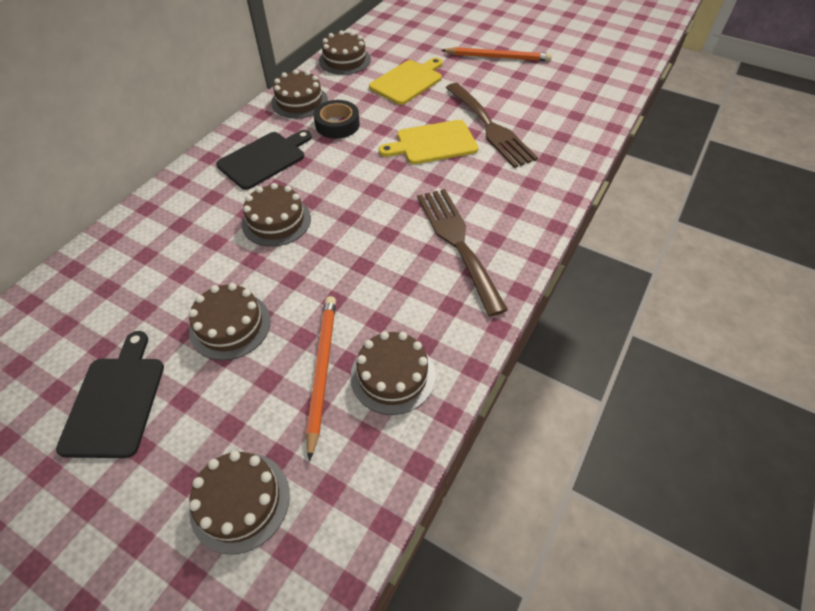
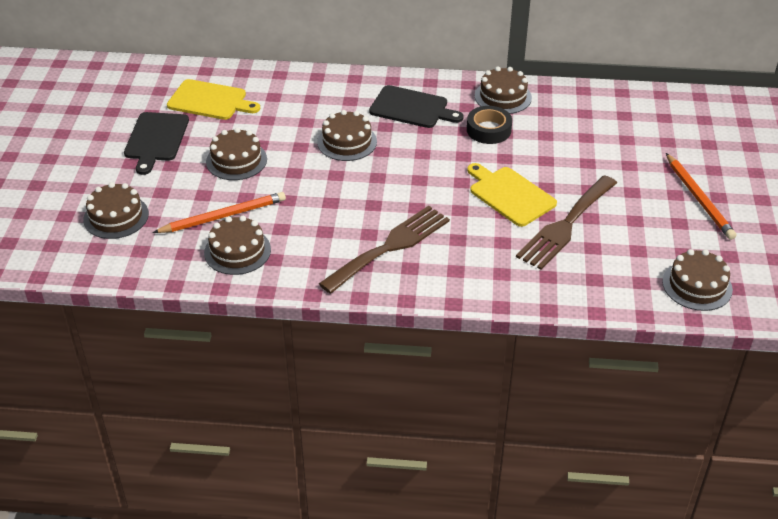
camera: 65 degrees right, 10 degrees down
black cutting board [56,331,164,458] -> black cutting board turned 120 degrees clockwise [124,112,189,175]
brown cake [319,30,371,75] -> brown cake moved to [662,249,733,311]
yellow cutting board [369,58,443,105] -> yellow cutting board moved to [167,79,260,120]

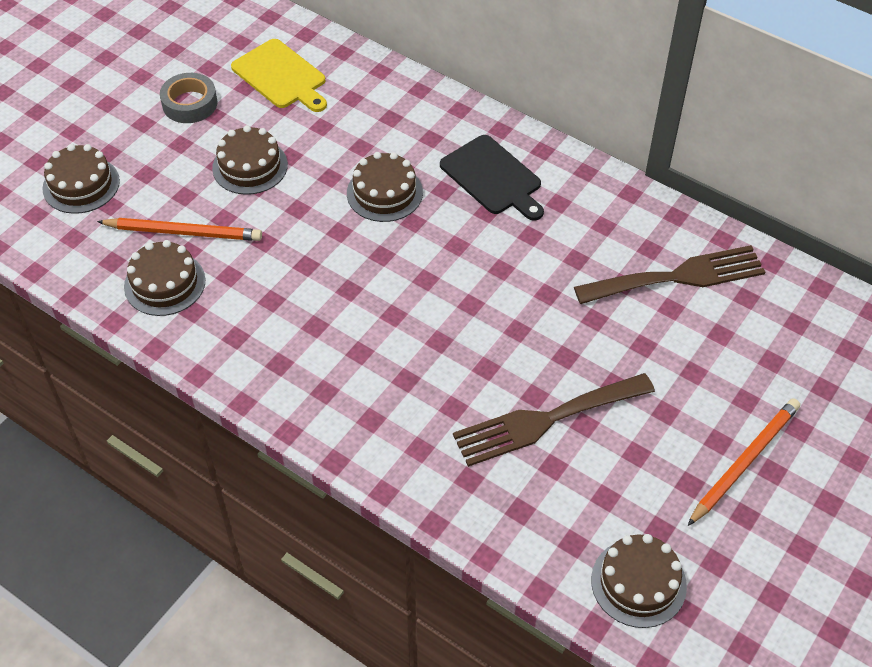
camera: 30 degrees right, 10 degrees up
black cutting board [124,112,189,175] -> grey tape [160,73,217,123]
brown fork [319,206,450,294] -> brown fork moved to [574,245,765,304]
black tape [467,106,512,144] -> none
yellow cutting board [467,163,557,227] -> none
brown cake [475,66,532,114] -> none
orange pencil [666,153,737,240] -> orange pencil turned 150 degrees counterclockwise [688,398,800,526]

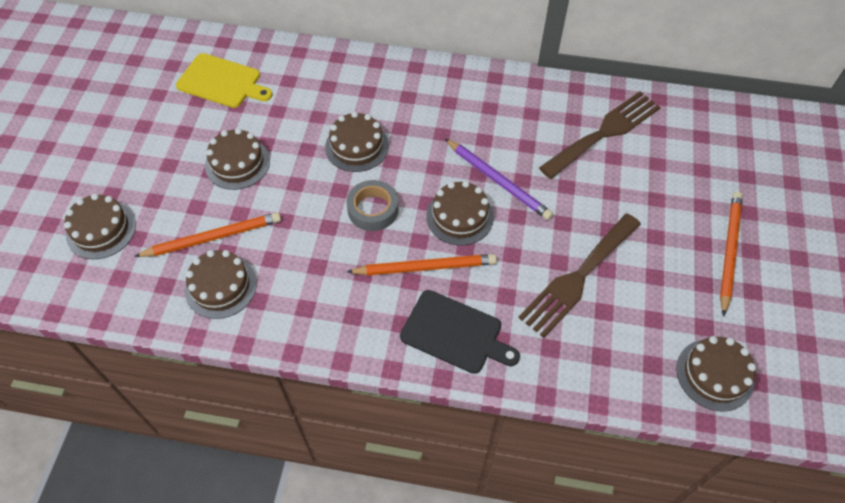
camera: 25 degrees left, 5 degrees up
grey tape [160,73,217,123] -> grey tape moved to [347,180,399,231]
black cutting board [440,135,544,221] -> black cutting board moved to [400,290,520,374]
none -> orange pencil [347,254,497,276]
none -> brown cake [426,181,494,246]
none -> purple pencil [445,139,553,220]

